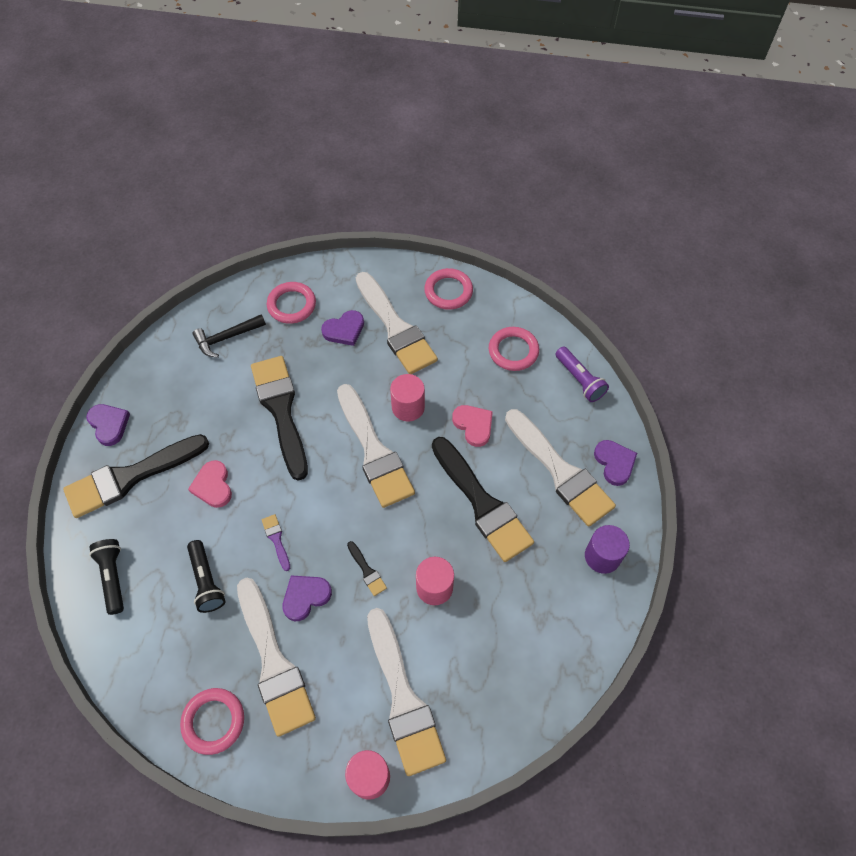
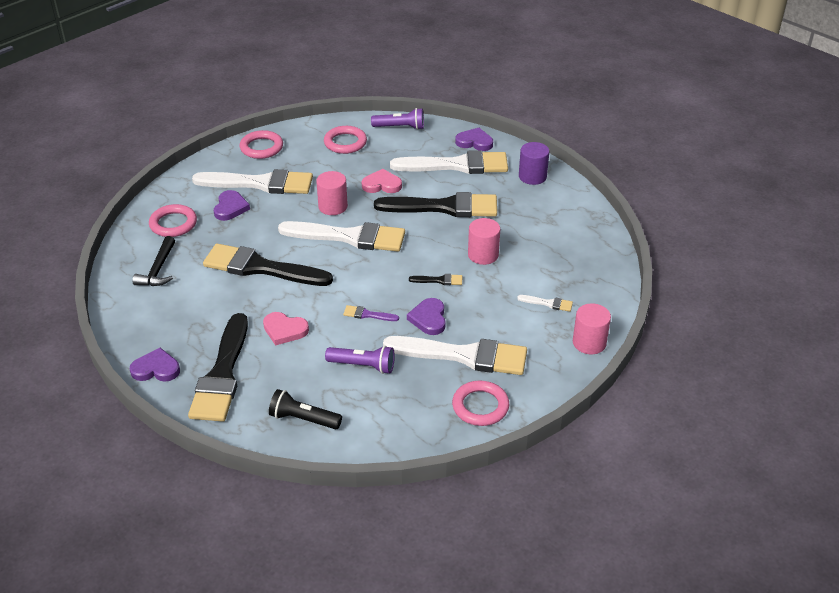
camera: 55 degrees left, 20 degrees down
black flashlight [187,540,226,613] -> purple flashlight [325,346,395,374]
white brush [367,608,446,776] -> white brush [517,295,573,312], size x0.40

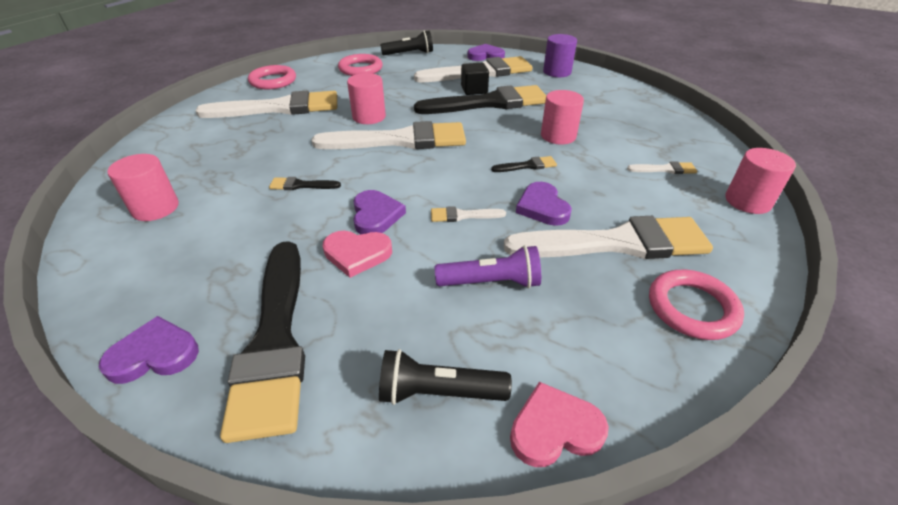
camera: 15 degrees left, 0 degrees up
black hammer [133,236,175,286] -> pink cylinder [107,154,179,221]
pink ring [149,204,197,237] -> none
black brush [203,244,333,286] -> black brush [269,177,341,190], size x0.40
purple heart [214,190,250,221] -> purple heart moved to [353,190,406,234]
purple brush [343,305,399,321] -> white brush [431,206,506,222]
pink heart [361,169,402,193] -> pink heart moved to [510,382,609,467]
purple flashlight [371,108,424,130] -> black flashlight [380,30,433,55]
none -> black cube [461,63,489,95]

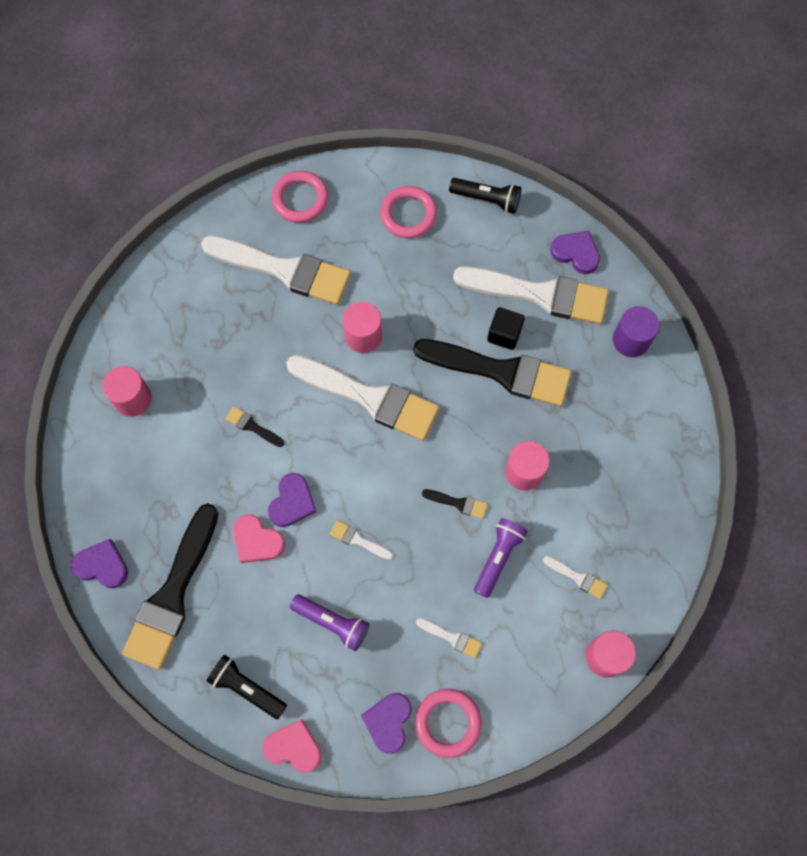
camera: 30 degrees right, 30 degrees up
white brush [504,216,713,259] -> white brush [416,618,482,658], size x0.40
purple heart [516,182,572,226] -> purple heart moved to [361,693,411,754]
none -> purple flashlight [474,518,528,598]

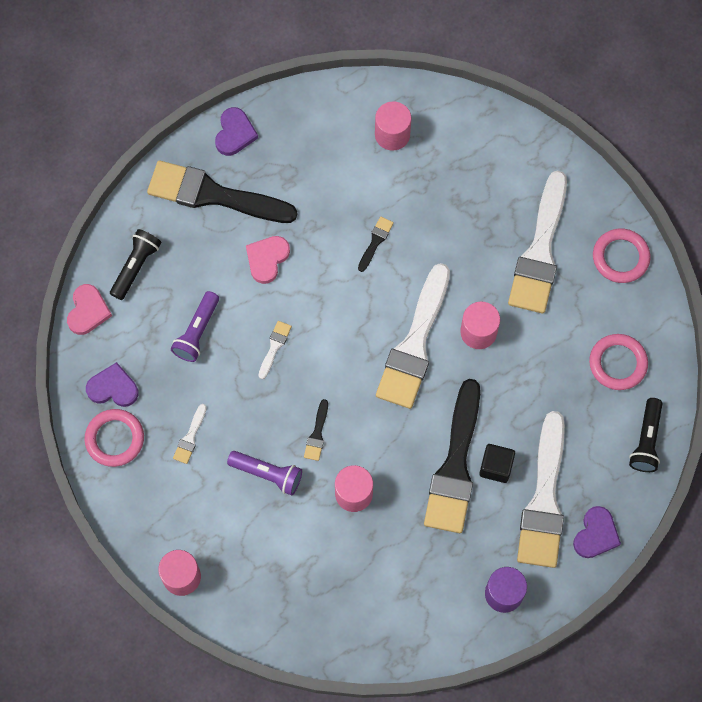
camera: 85 degrees right, 0 degrees up
purple heart [268,473,317,527] -> none
white brush [543,556,608,599] -> none

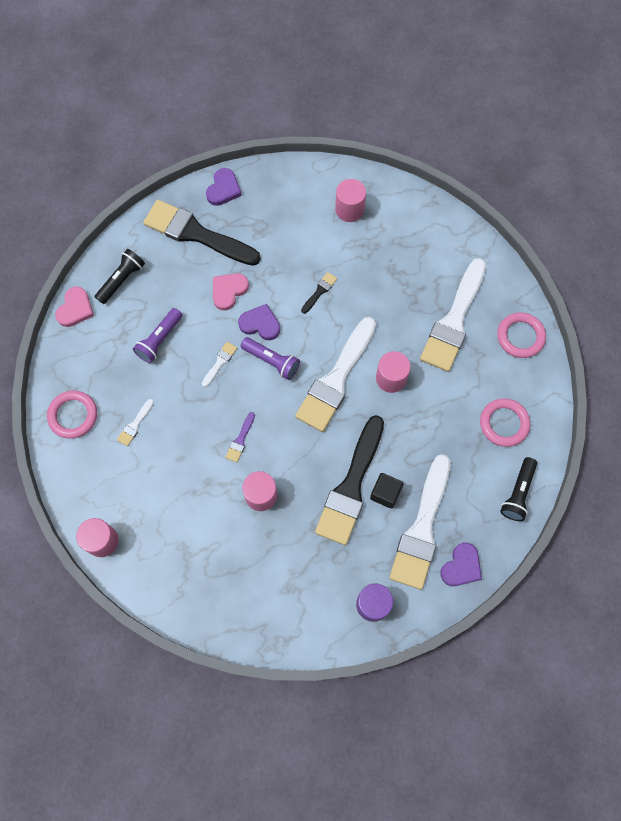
camera: 10 degrees right, 0 degrees up
purple heart [86,362,139,407] -> purple heart moved to [238,304,280,340]
purple flashlight [227,451,302,495] -> purple flashlight moved to [241,337,300,380]
black brush [304,399,328,461] -> purple brush [225,412,255,462]

